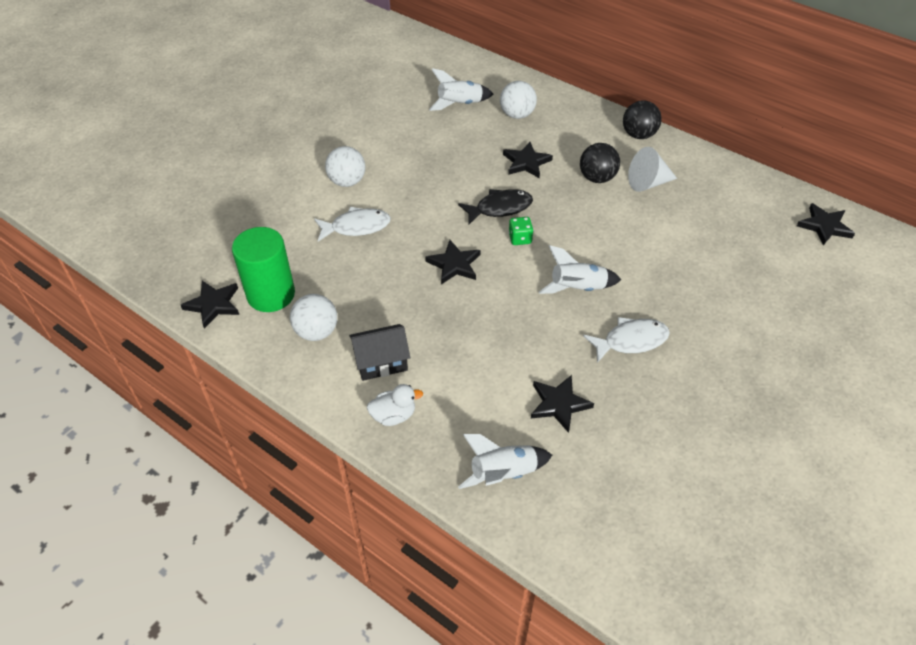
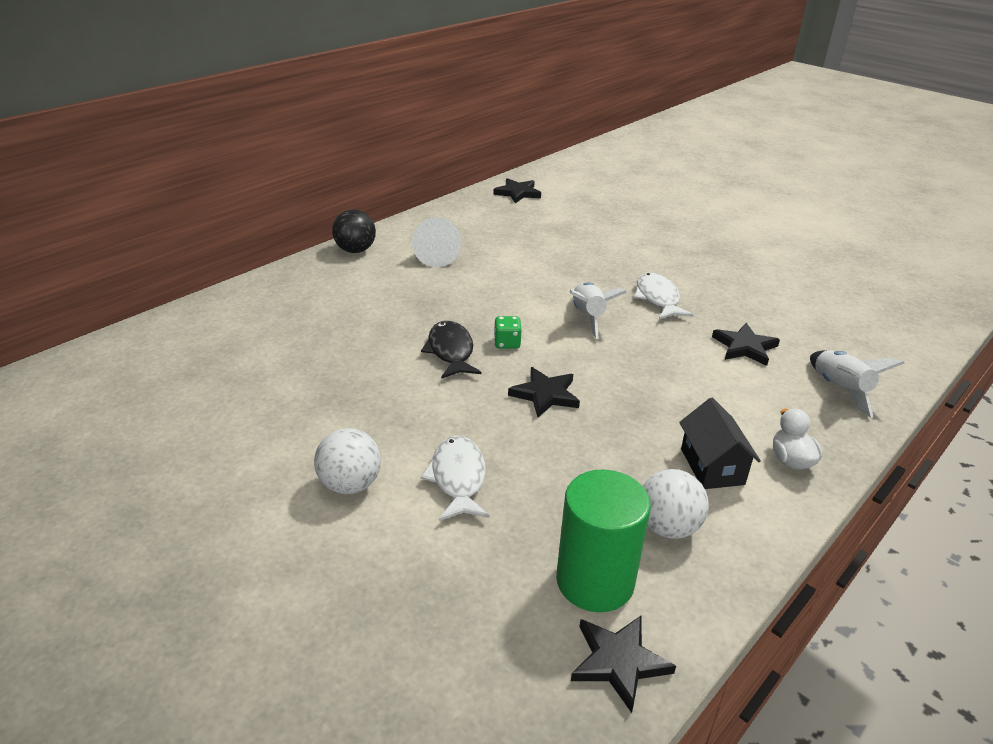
camera: 85 degrees left, 15 degrees down
white rocket [429,68,493,111] -> none
white ball [500,81,537,119] -> none
black star [503,142,553,178] -> none
black ball [580,143,620,183] -> none

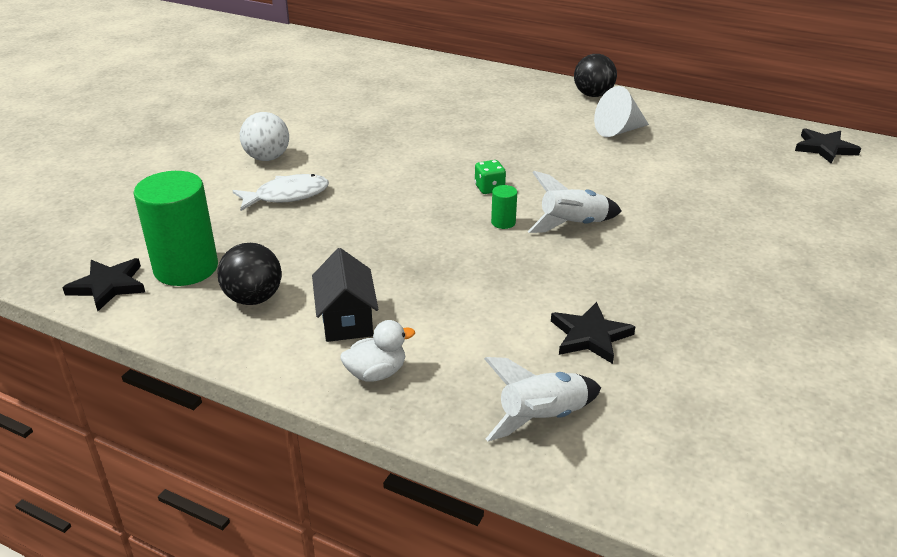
camera: 75 degrees right, 0 degrees up
black fish [421,321,481,379] -> none
black star [508,367,580,417] -> none
white fish [634,272,693,319] -> none
white ball [643,469,709,539] -> black ball [217,243,282,305]
black house [679,398,761,489] -> black house turned 75 degrees counterclockwise [312,248,378,342]
none -> green cylinder [491,185,517,229]

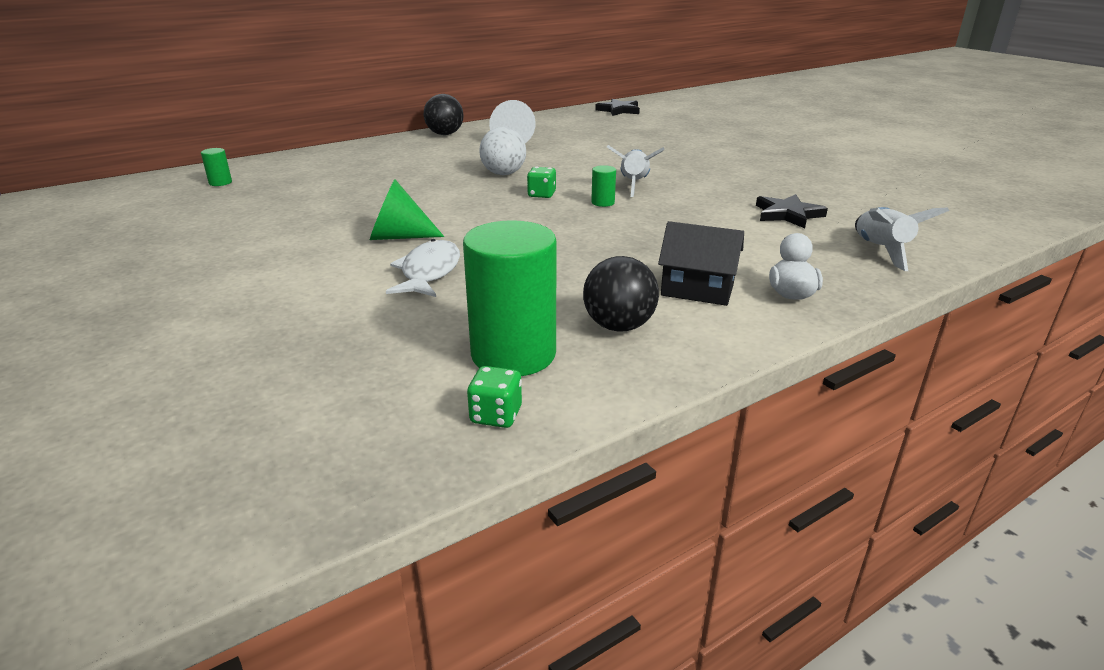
camera: 60 degrees left, 5 degrees down
black star [62,258,145,311] -> green dice [467,366,522,428]
white ball [240,112,289,161] -> white ball moved to [479,127,526,175]
none -> green cylinder [201,148,232,186]
none -> green cone [370,179,444,240]

